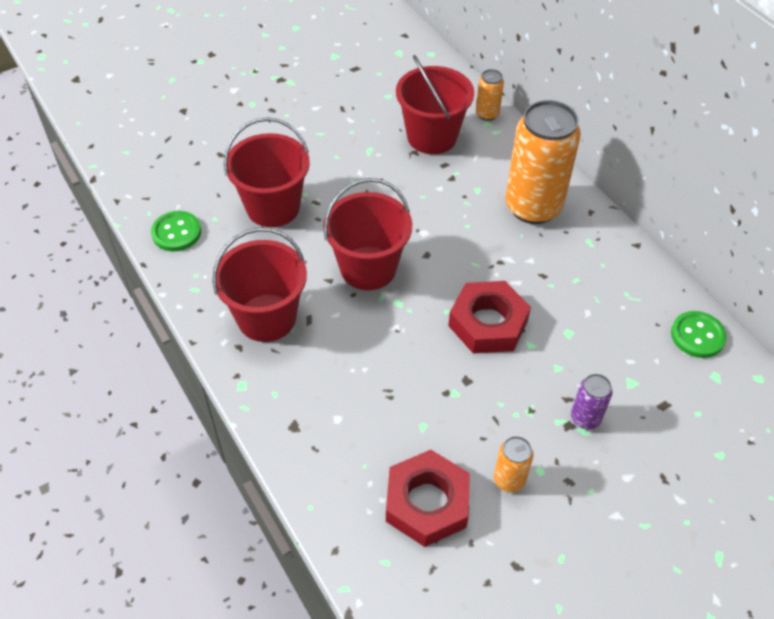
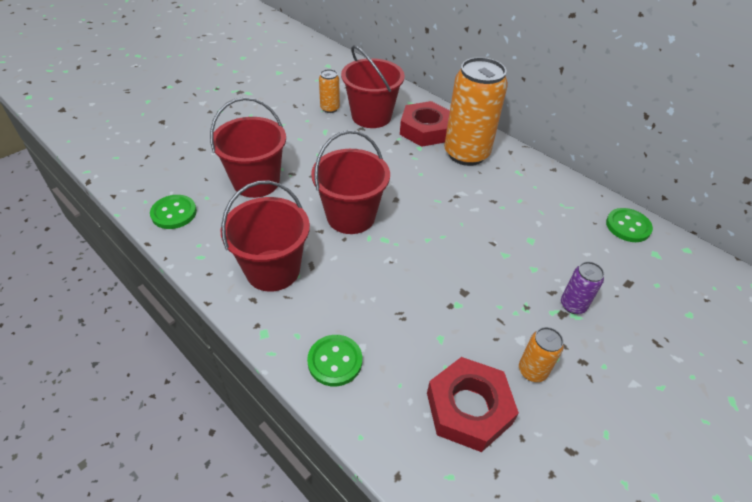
camera: 15 degrees left, 5 degrees down
red nut [448,281,531,353] -> red nut moved to [400,101,450,147]
orange can [476,69,504,121] -> orange can moved to [319,69,340,113]
none -> green button [307,335,362,386]

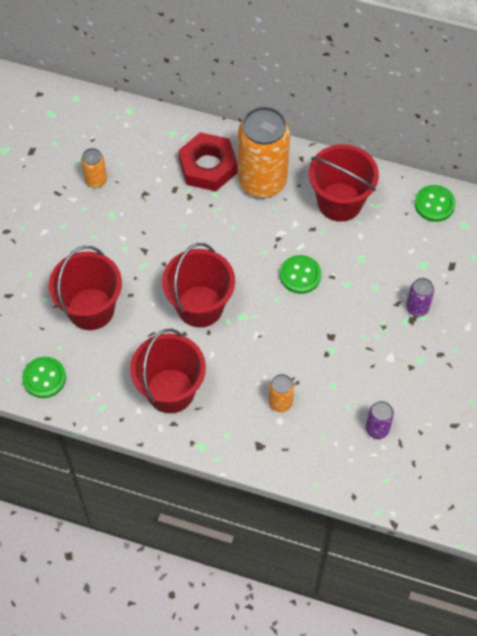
camera: 25 degrees left, 15 degrees up
green button [307,335,362,386] -> green button moved to [280,255,321,294]
red bucket [341,45,405,128] -> red bucket moved to [309,144,379,222]
red nut [427,357,519,452] -> purple can [366,401,394,439]
orange can [519,327,564,382] -> orange can moved to [269,374,294,412]

